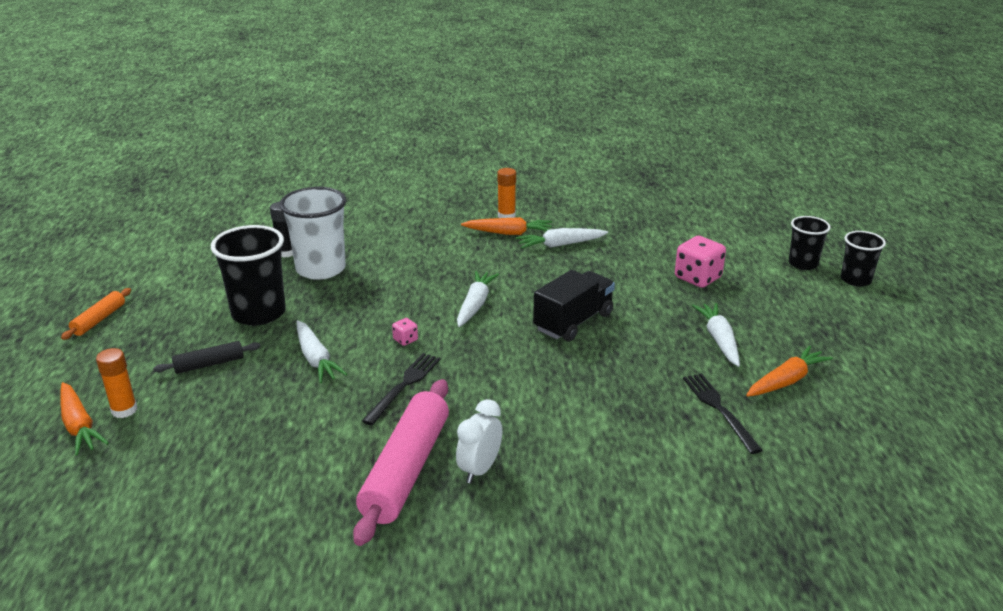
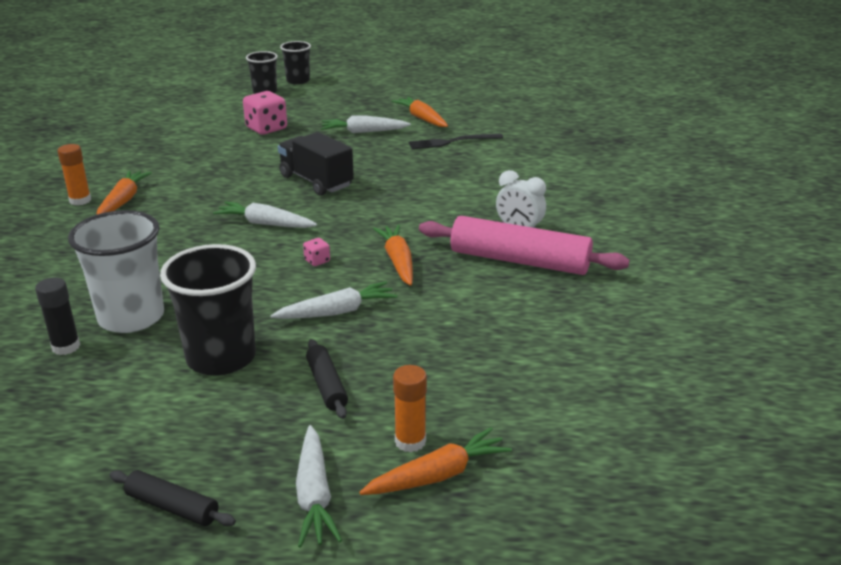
camera: 85 degrees left, 0 degrees up
orange rolling pin [61,288,131,340] -> black rolling pin [110,470,236,526]
black fork [362,353,441,425] -> orange carrot [373,225,413,286]
white carrot [516,228,608,249] -> white carrot moved to [296,425,342,548]

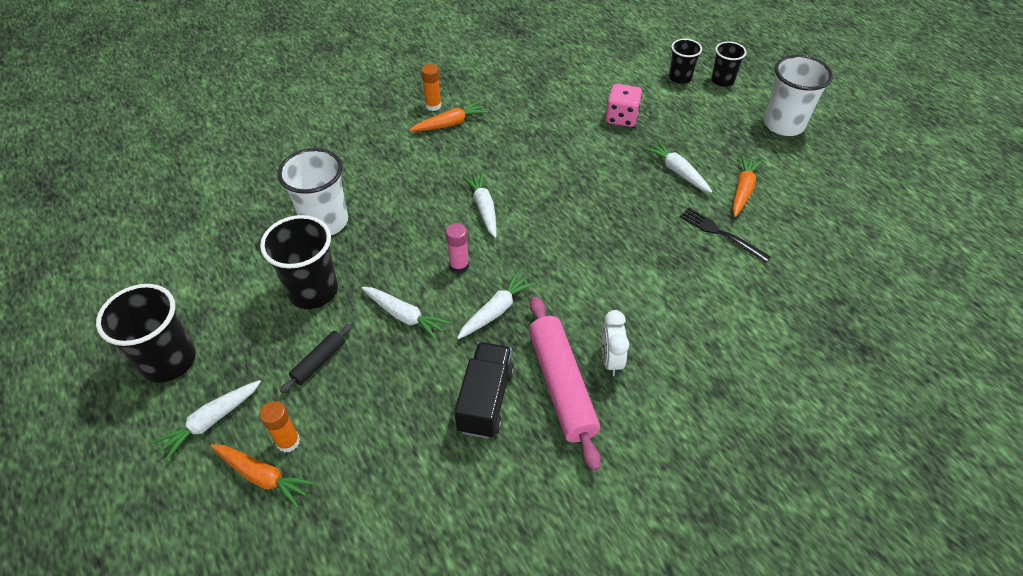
camera: 55 degrees right, 20 degrees up
black glue stick [35,277,80,355] -> none
black rolling pin [110,470,236,526] -> black cup [96,284,196,383]
black truck [278,132,354,196] -> black truck moved to [454,342,514,439]
pink dice [303,238,330,266] -> pink glue stick [446,223,469,274]
orange carrot [373,225,413,286] -> white carrot [457,271,536,339]
none -> white cup [764,55,833,136]

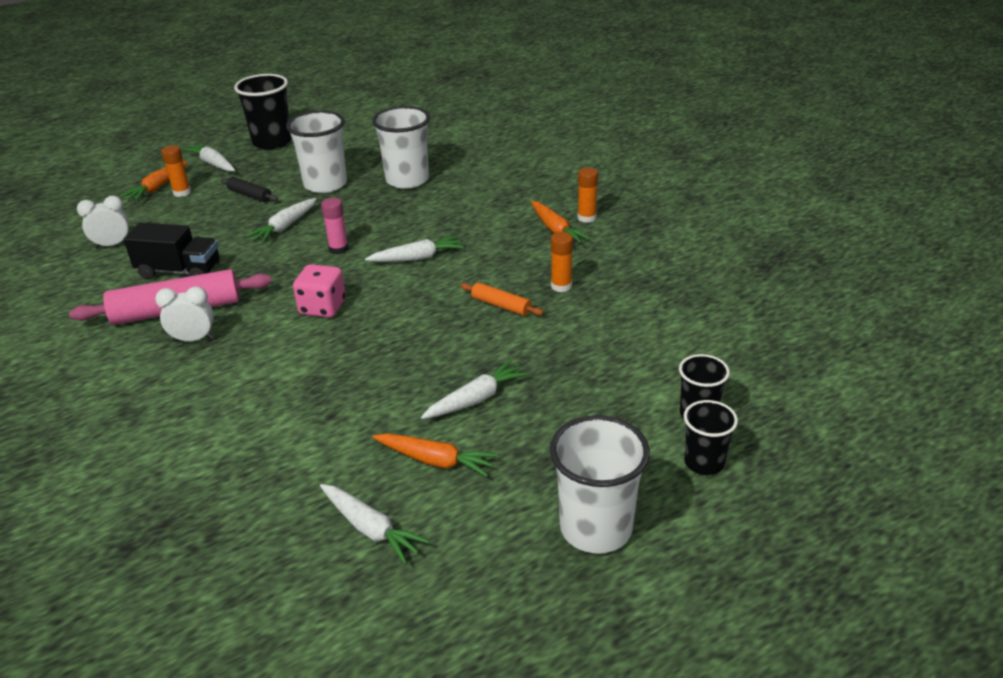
camera: 90 degrees right, 15 degrees down
black cup [260,215,338,309] -> white cup [286,111,347,193]
white carrot [457,271,536,339] -> white carrot moved to [320,484,430,564]
pink dice [606,84,642,127] -> pink dice moved to [293,264,346,318]
black fork [680,208,771,263] -> none
none -> white clock [77,196,129,248]
none -> orange rolling pin [461,282,544,316]
none -> orange glue stick [551,232,573,292]

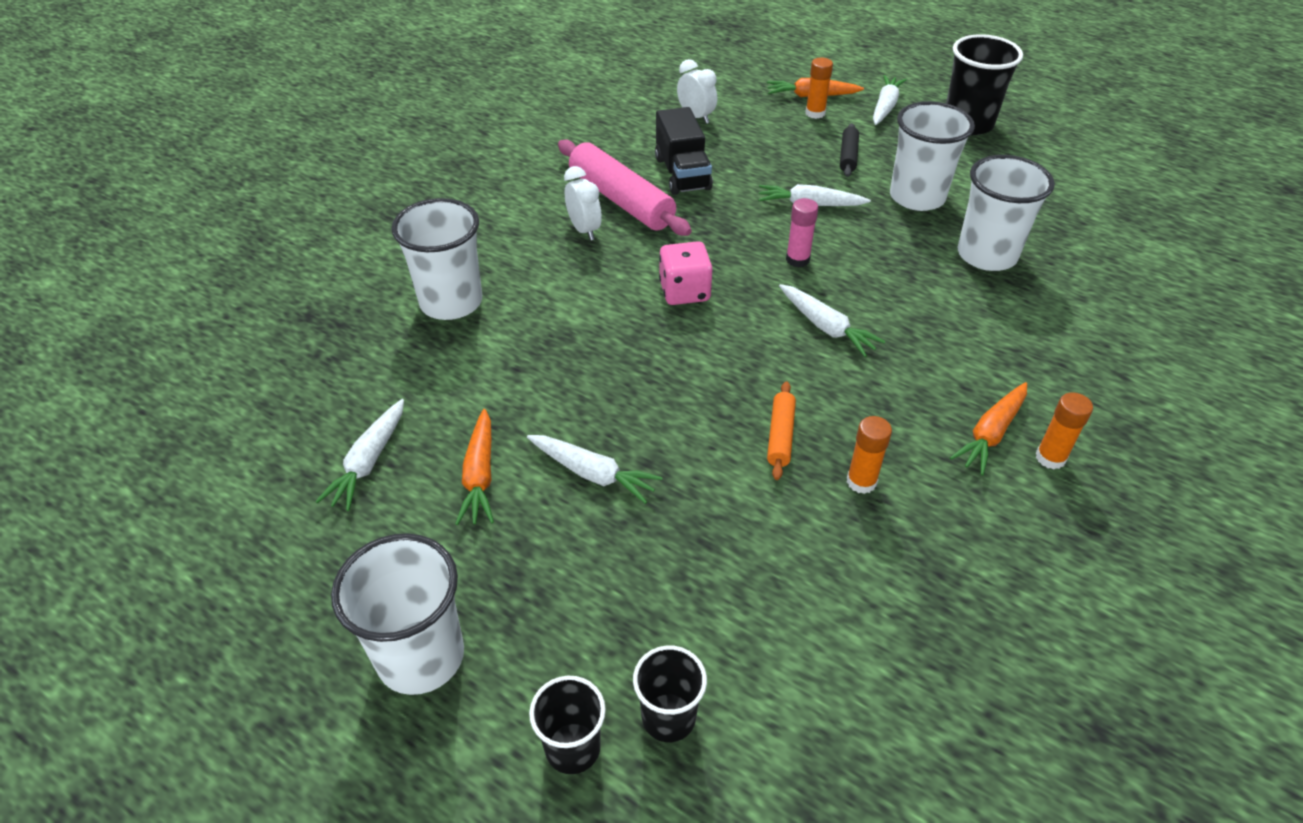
camera: 65 degrees right, 10 degrees up
none -> white cup [392,198,482,320]

